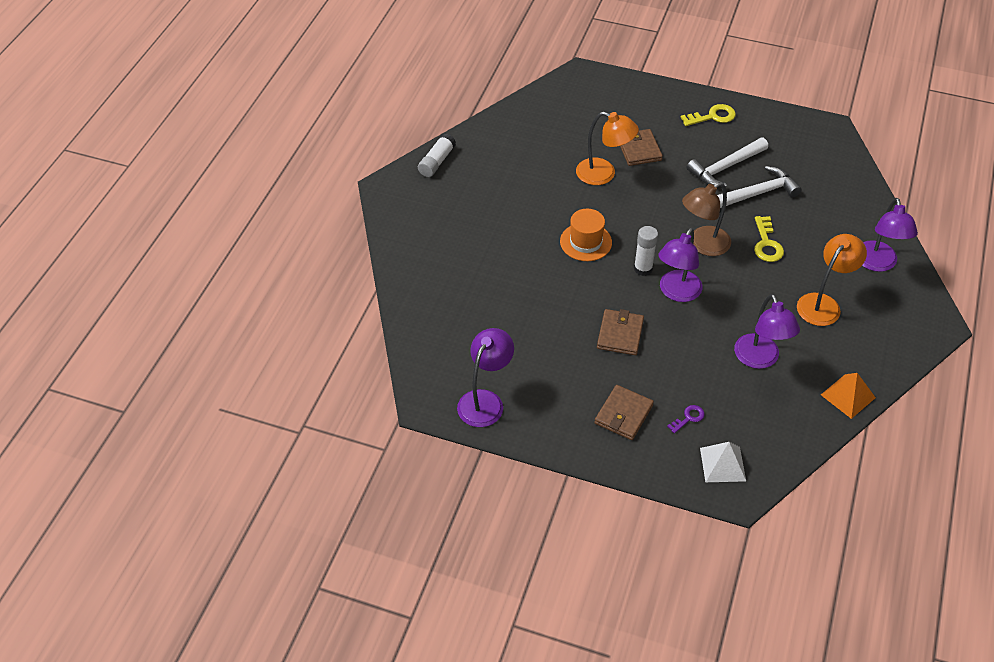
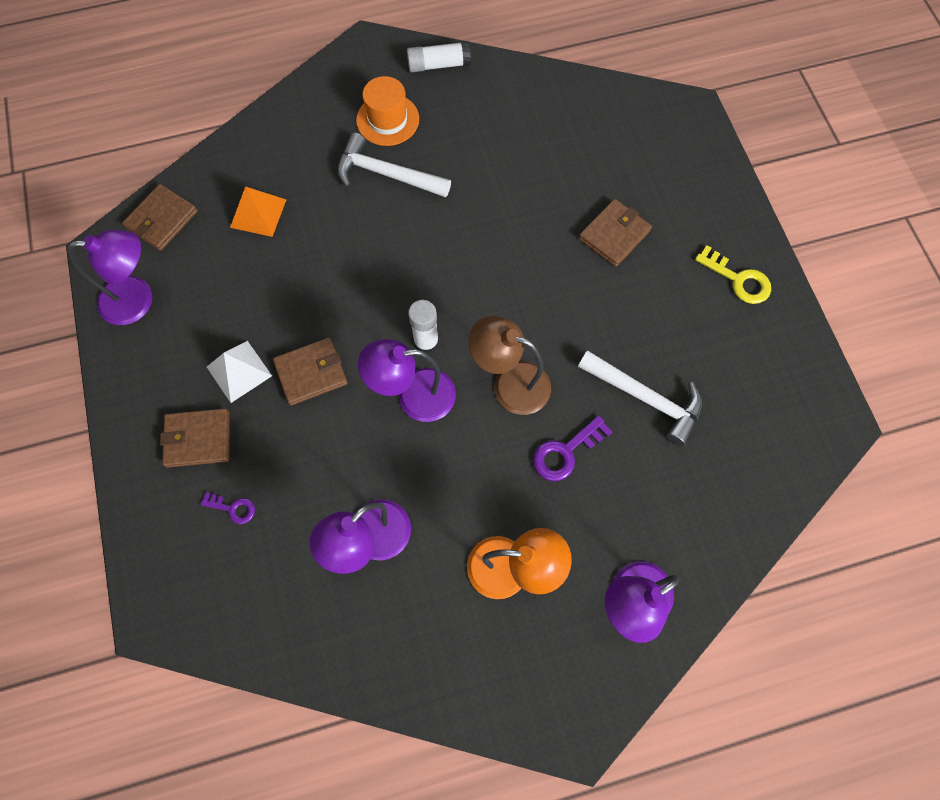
camera: 55 degrees right, 20 degrees up
orange hat [560,209,612,261] -> orange hat moved to [356,76,419,146]
orange lamp [576,112,639,185] -> none
white hammer [686,138,768,187] -> white hammer moved to [337,133,451,198]
white pyramid [700,442,746,482] -> white pyramid moved to [207,341,272,403]
yellow key [754,216,784,262] -> purple key [533,416,612,481]
orange pyramid [821,373,876,419] -> orange pyramid moved to [230,187,286,237]
none -> brown wallet [122,184,198,251]

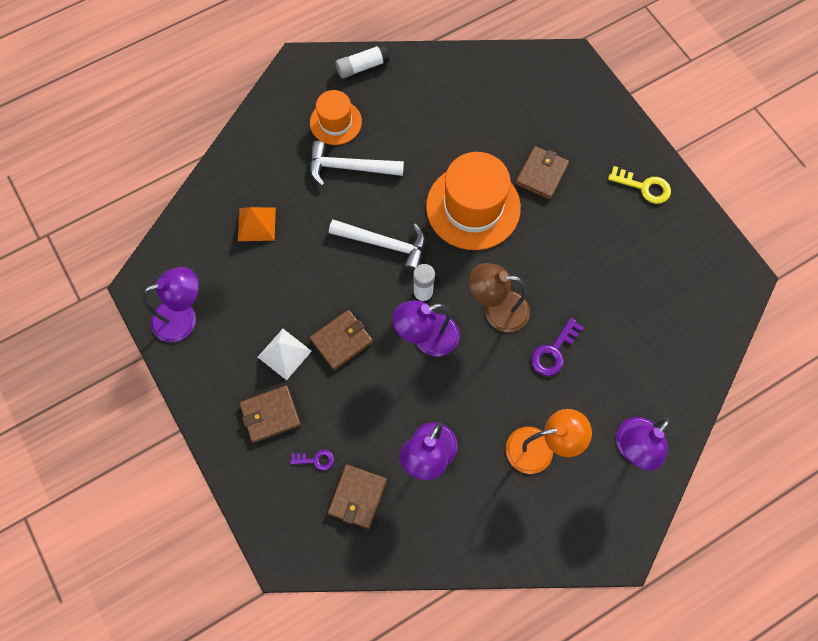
camera: 15 degrees left, 0 degrees up
brown wallet [122,184,198,251] -> brown wallet moved to [328,464,387,529]
white hammer [578,350,702,446] -> white hammer moved to [329,220,426,272]
none -> orange hat [426,152,521,250]

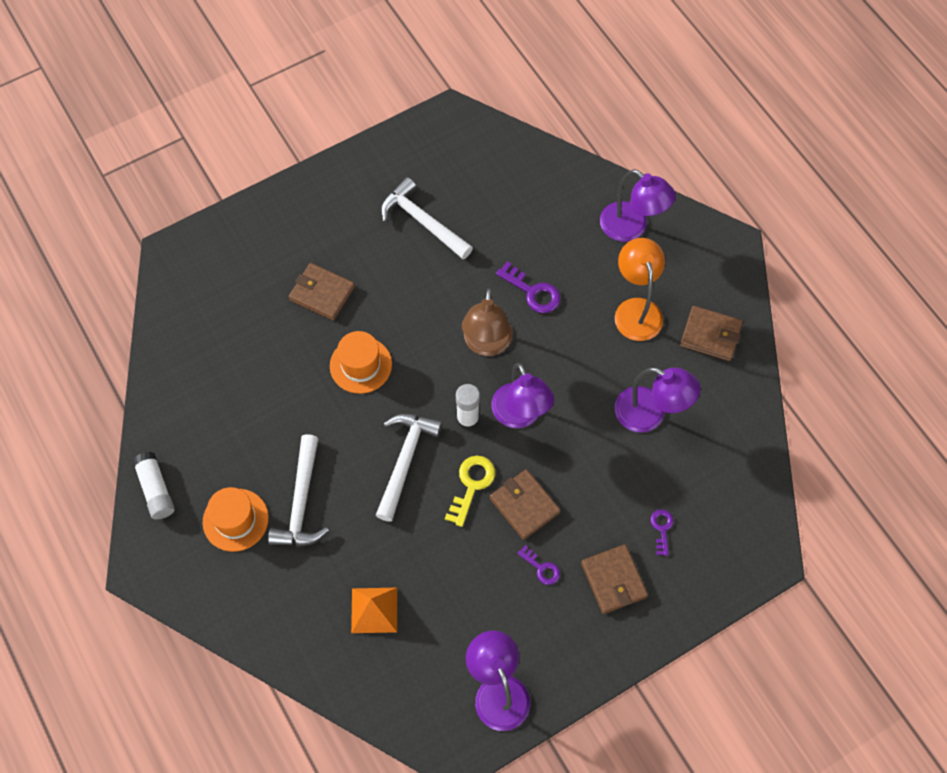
camera: 90 degrees left, 5 degrees down
white pyramid [258,329,312,380] -> purple key [517,545,560,585]
brown wallet [328,464,387,529] -> brown wallet moved to [680,306,743,361]
orange hat [426,152,521,250] -> orange hat [330,331,392,394], size x0.57
yellow key [608,166,671,204] -> yellow key moved to [445,456,495,527]
none -> white hammer [381,177,473,259]

